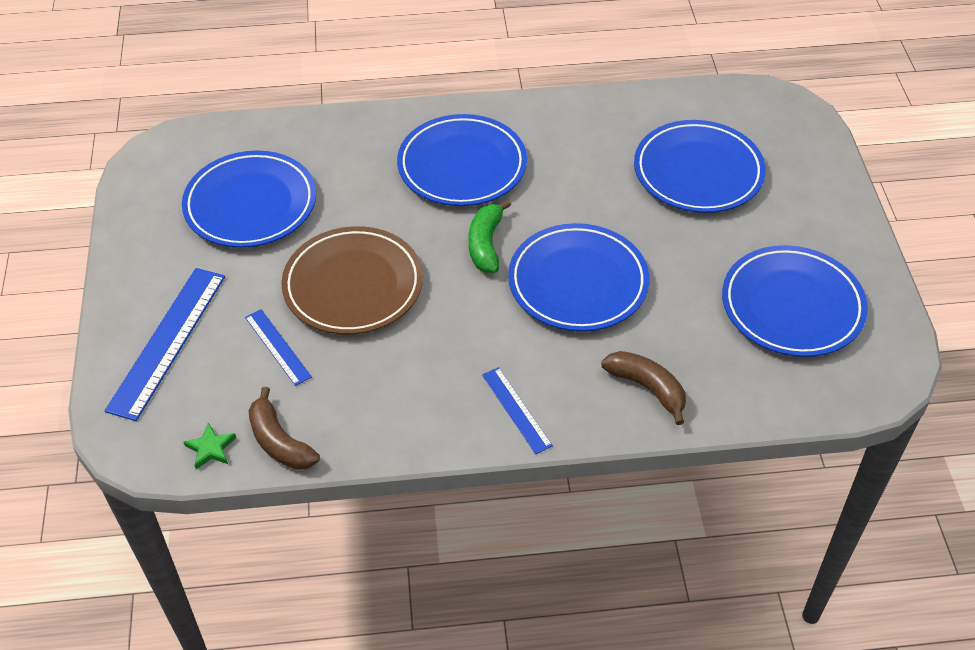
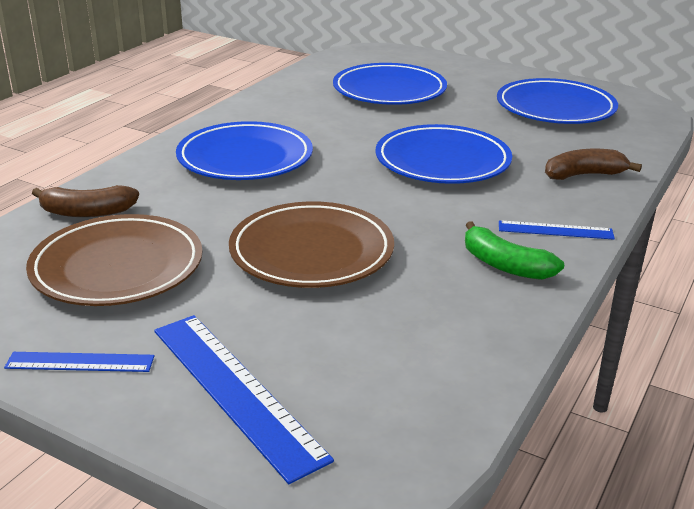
camera: 55 degrees left, 20 degrees down
blue plate [182,151,316,248] -> brown plate [26,214,203,306]
green star [184,423,236,469] -> none
blue ruler [245,309,312,386] -> blue ruler moved to [4,352,154,372]
brown banana [248,387,320,470] -> brown banana moved to [32,185,139,217]
green banana [469,200,511,273] -> green banana moved to [465,221,564,280]

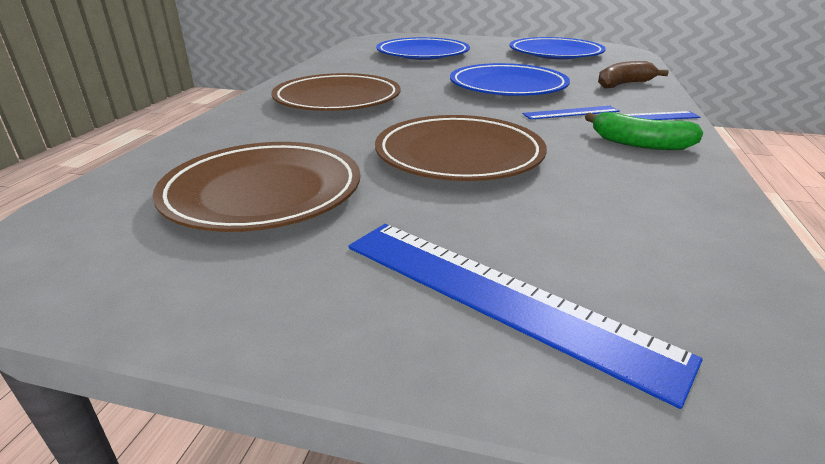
camera: 15 degrees left, 0 degrees up
blue ruler [4,352,154,372] -> blue ruler moved to [523,106,620,120]
brown banana [32,185,139,217] -> none
blue plate [176,121,313,180] -> brown plate [271,73,400,111]

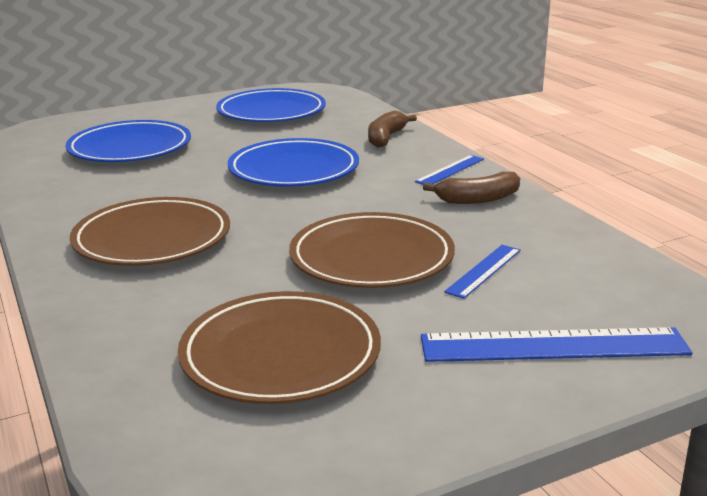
camera: 40 degrees left, 5 degrees down
blue ruler [523,106,620,120] -> blue ruler moved to [444,245,521,299]
green banana [585,112,703,150] -> brown banana [423,172,520,204]

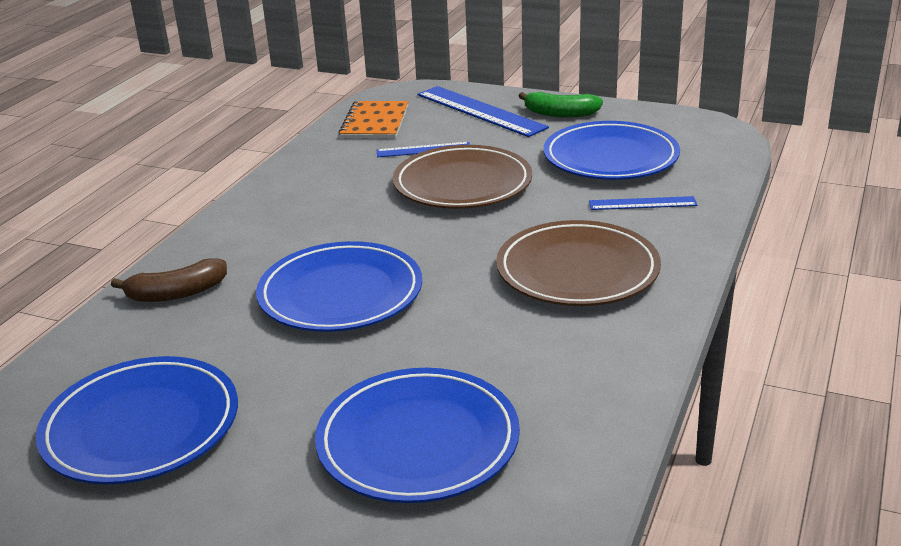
camera: 130 degrees left, 5 degrees up
brown plate [178,291,381,404] -> blue plate [543,121,680,180]
blue ruler [415,155,484,184] -> blue ruler moved to [589,196,697,210]
brown banana [423,172,520,204] -> none
none -> orange notebook [339,101,409,138]
none -> green banana [519,92,603,118]

